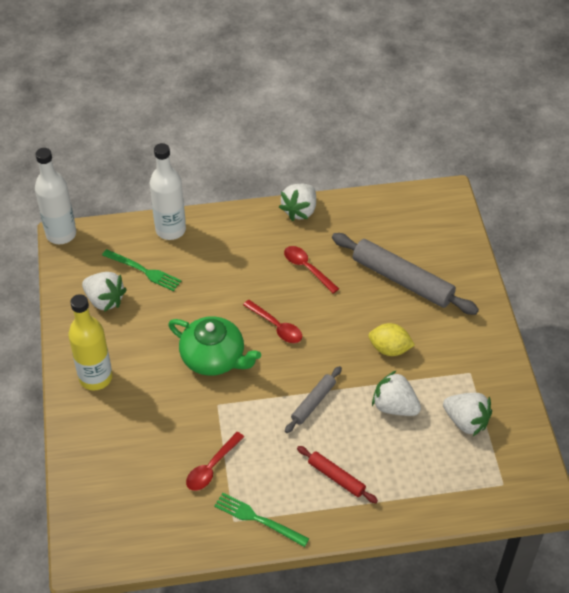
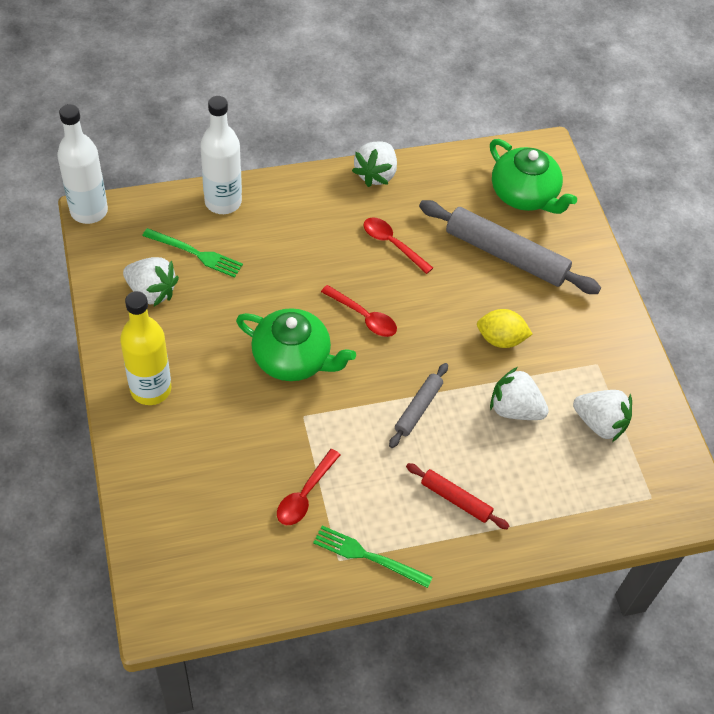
camera: 10 degrees left, 5 degrees up
none -> green teapot [490,139,577,214]

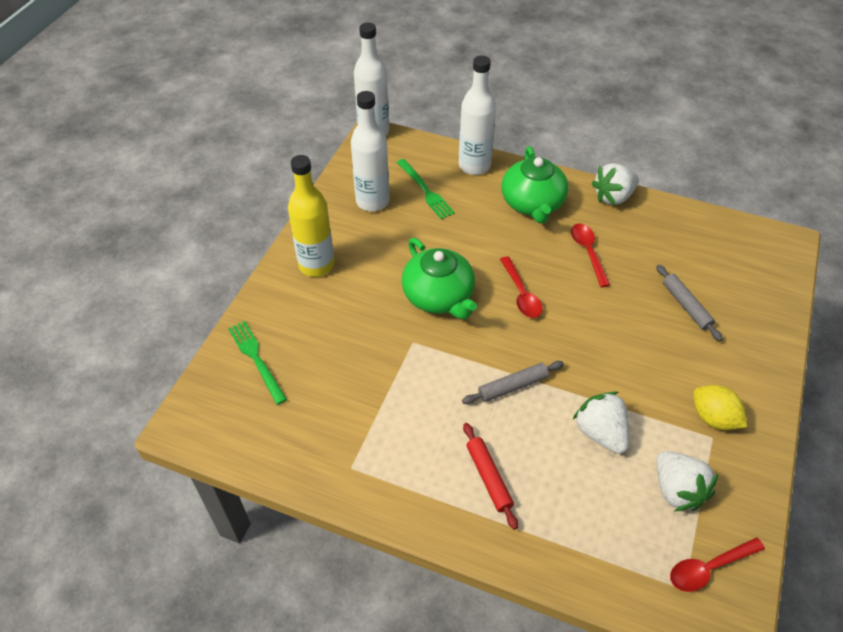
camera: 40 degrees right, 5 degrees down
white strawberry [123,257,179,307] -> white bottle [351,91,390,211]
red spoon [277,449,341,525] -> red spoon moved to [670,537,765,592]
green fork [313,526,433,588] -> green fork moved to [228,321,287,405]
grey rolling pin [419,200,601,294] -> grey rolling pin [656,265,723,341], size x0.52
yellow lemon [477,309,533,348] -> yellow lemon moved to [694,385,747,430]
green teapot [490,139,577,214] -> green teapot moved to [501,146,568,223]

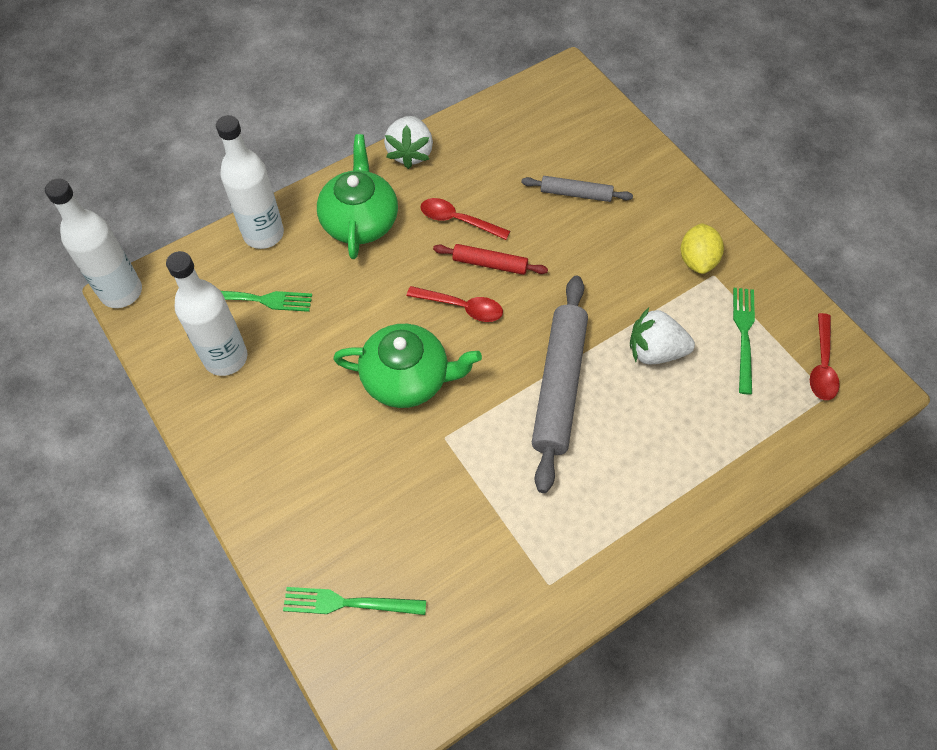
camera: 55 degrees left, 10 degrees up
yellow bottle [288,155,334,277] -> none
grey rolling pin [462,361,564,404] -> grey rolling pin [532,276,588,493], size x1.92
red rolling pin [463,423,518,530] -> red rolling pin moved to [433,244,548,275]
green teapot [501,146,568,223] -> green teapot turned 120 degrees counterclockwise [317,134,398,259]
white strawberry [656,451,719,511] -> green fork [733,288,755,395]
yellow lemon [694,385,747,430] -> yellow lemon turned 75 degrees counterclockwise [680,223,724,274]

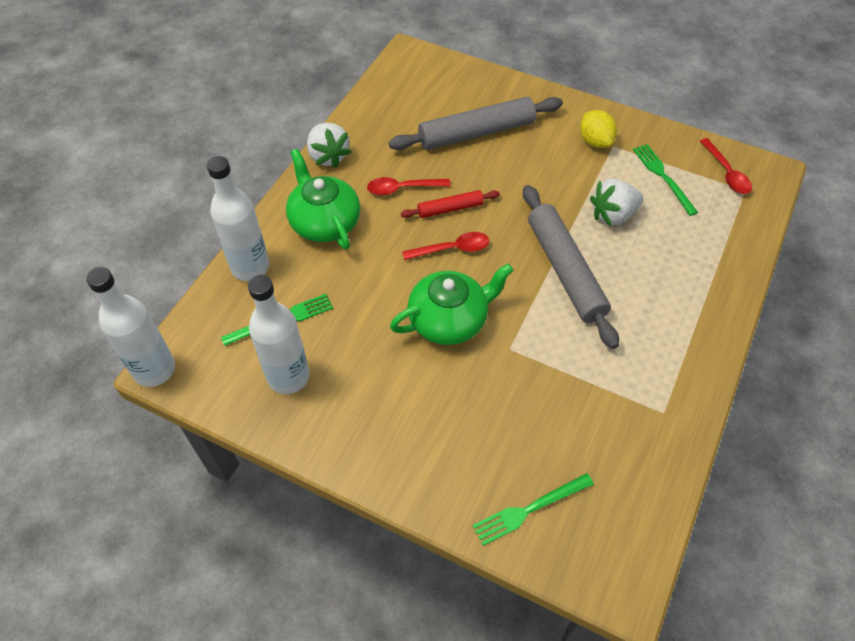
camera: 30 degrees left, 5 degrees down
grey rolling pin [521,176,633,202] -> grey rolling pin [389,97,563,150], size x1.92

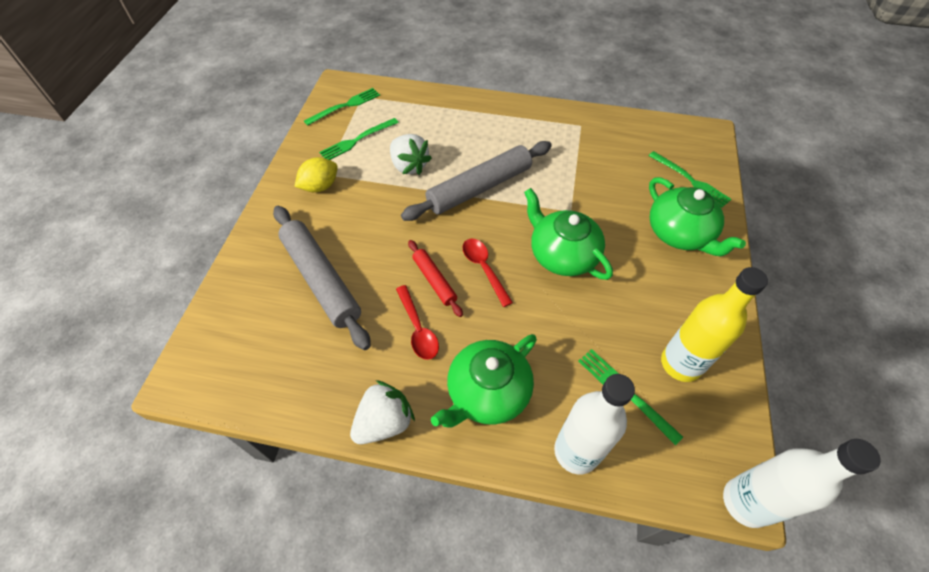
camera: 105 degrees left, 0 degrees up
white bottle [248,275,310,394] -> yellow bottle [661,267,768,382]
red spoon [700,138,752,194] -> green fork [304,88,380,126]
none -> green teapot [649,177,746,257]

